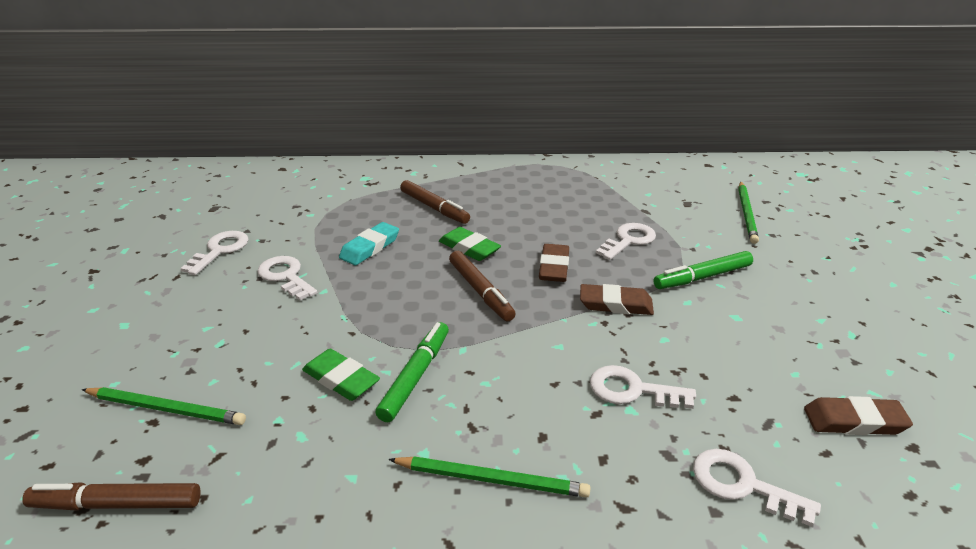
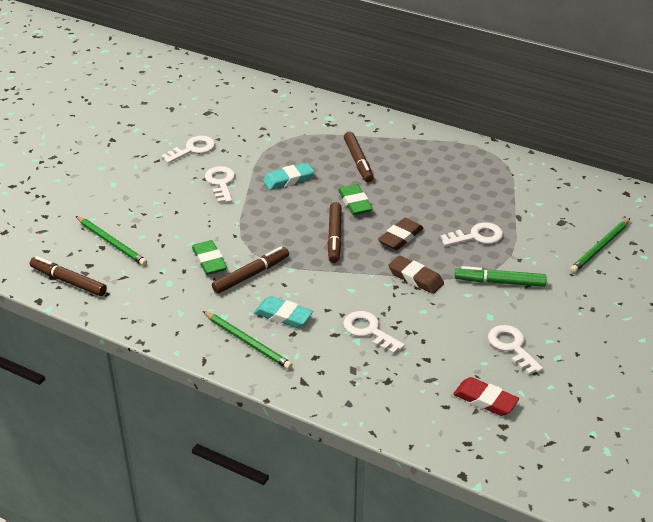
camera: 30 degrees right, 5 degrees up
green marker [375,322,449,422] -> brown marker [212,247,289,294]
white key [693,449,821,527] -> white key moved to [488,325,543,375]
brown eraser [804,396,913,435] -> red eraser [453,377,519,416]
none -> turquoise eraser [254,296,313,328]

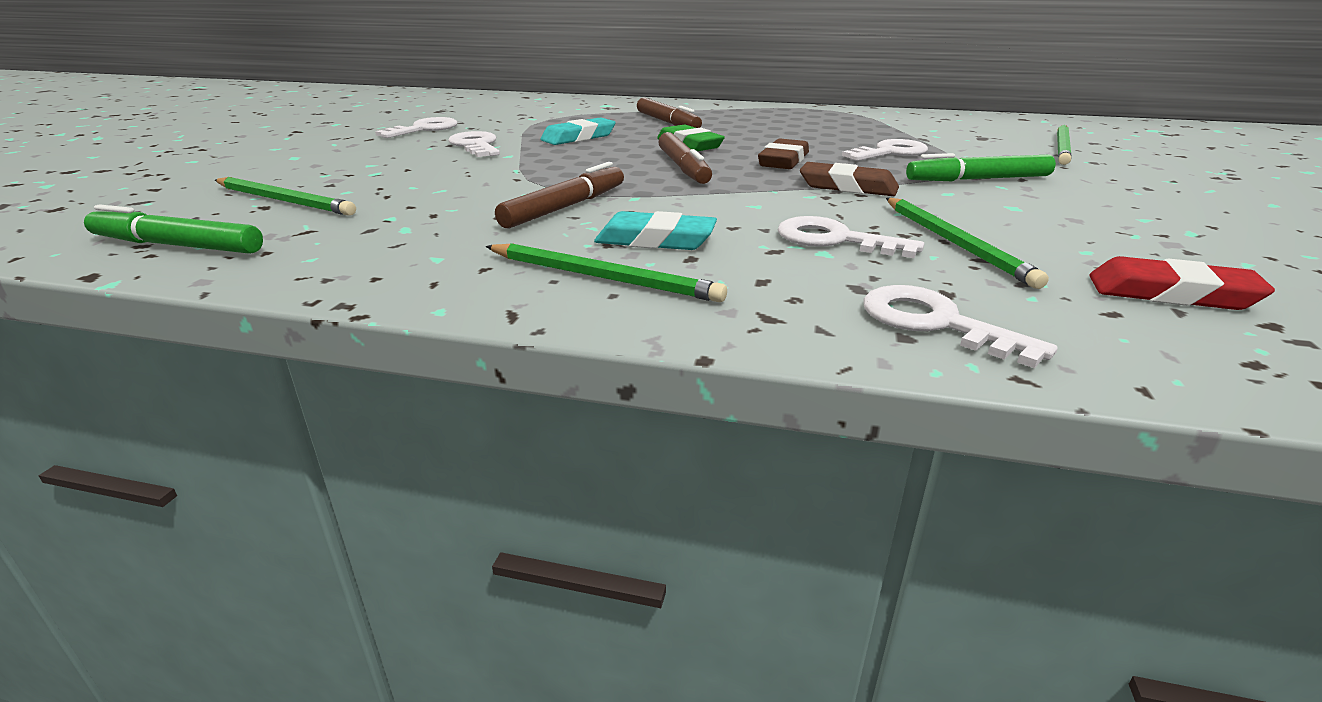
camera: 15 degrees left, 10 degrees down
brown marker [30,256,107,296] -> green marker [84,205,263,254]
green eraser [192,240,227,275] -> none
white key [488,325,543,375] -> white key moved to [863,285,1058,368]
none -> green pencil [886,198,1049,289]

